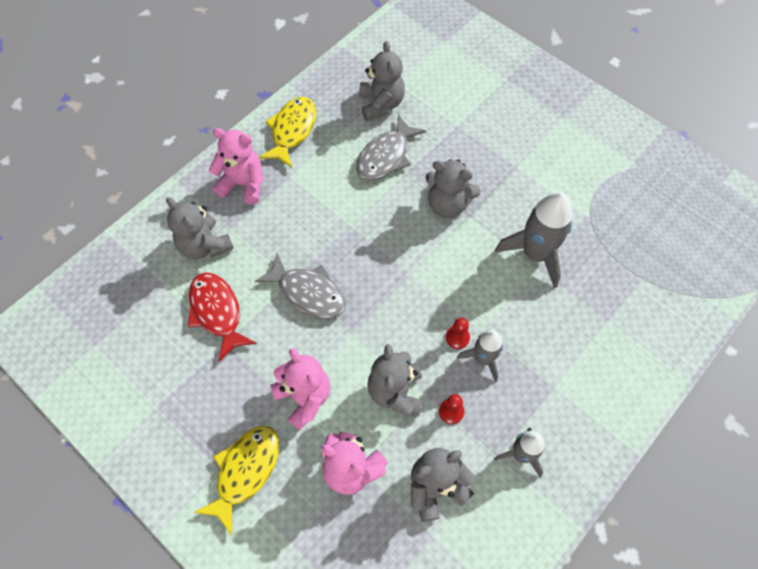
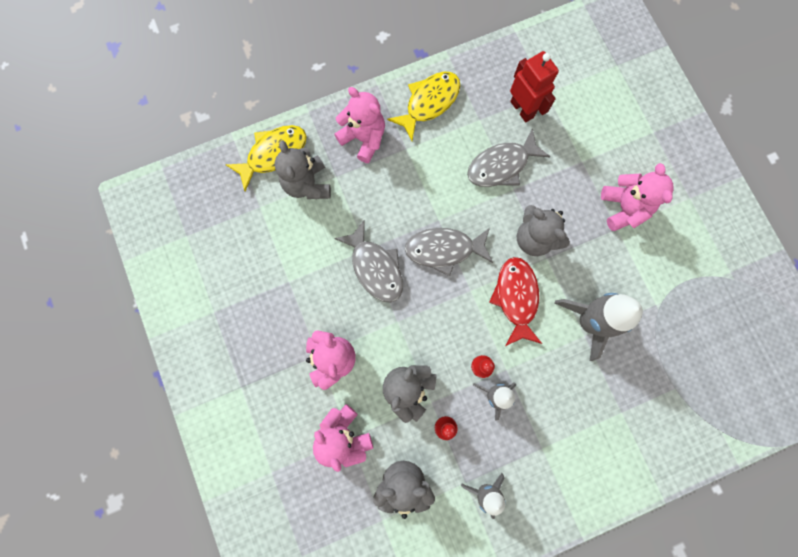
camera: 25 degrees right, 15 degrees up
red fish [188,272,257,362] -> red fish moved to [489,257,542,346]
yellow fish [194,426,279,535] -> yellow fish moved to [225,125,307,191]
grey teddy bear [359,41,405,121] -> red robot [510,51,559,122]
none -> grey fish [405,228,493,276]
none -> pink teddy bear [601,163,674,231]

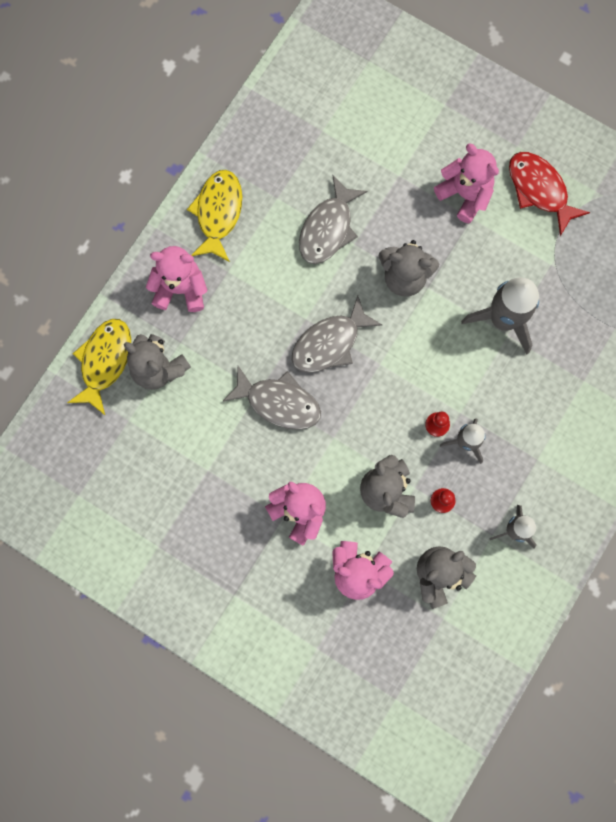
camera: 35 degrees left, 0 degrees up
red fish [489,257,542,346] -> red fish moved to [509,152,590,236]
red robot [510,51,559,122] -> none

